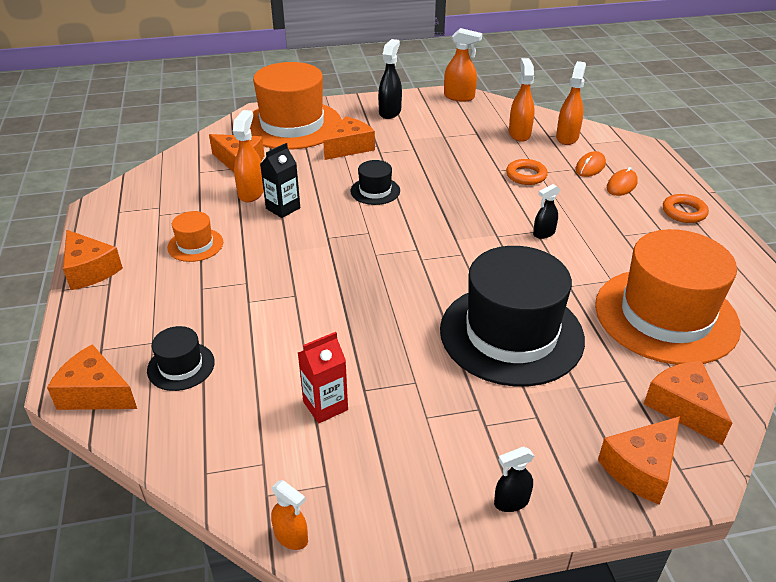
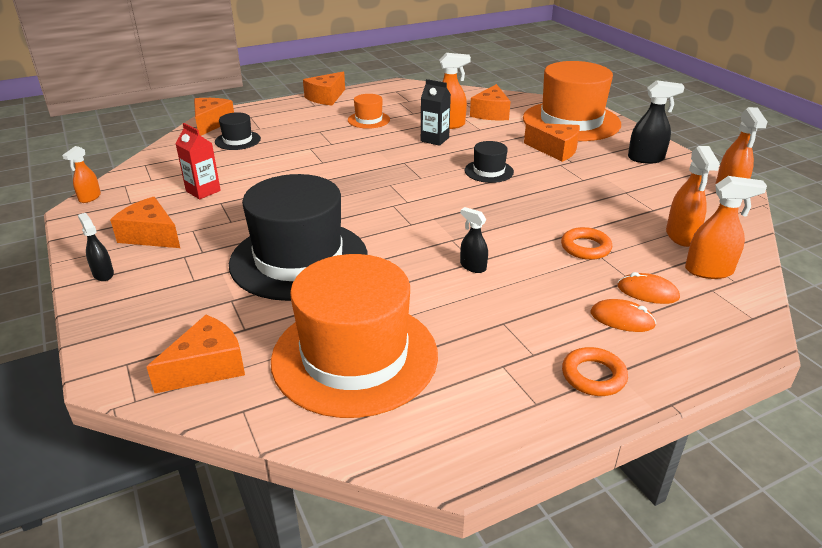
camera: 75 degrees right, 5 degrees down
orange spray bottle [509,58,535,142] -> orange spray bottle turned 105 degrees clockwise [666,146,720,247]
orange cheese [598,416,680,504] -> orange cheese moved to [110,197,180,248]

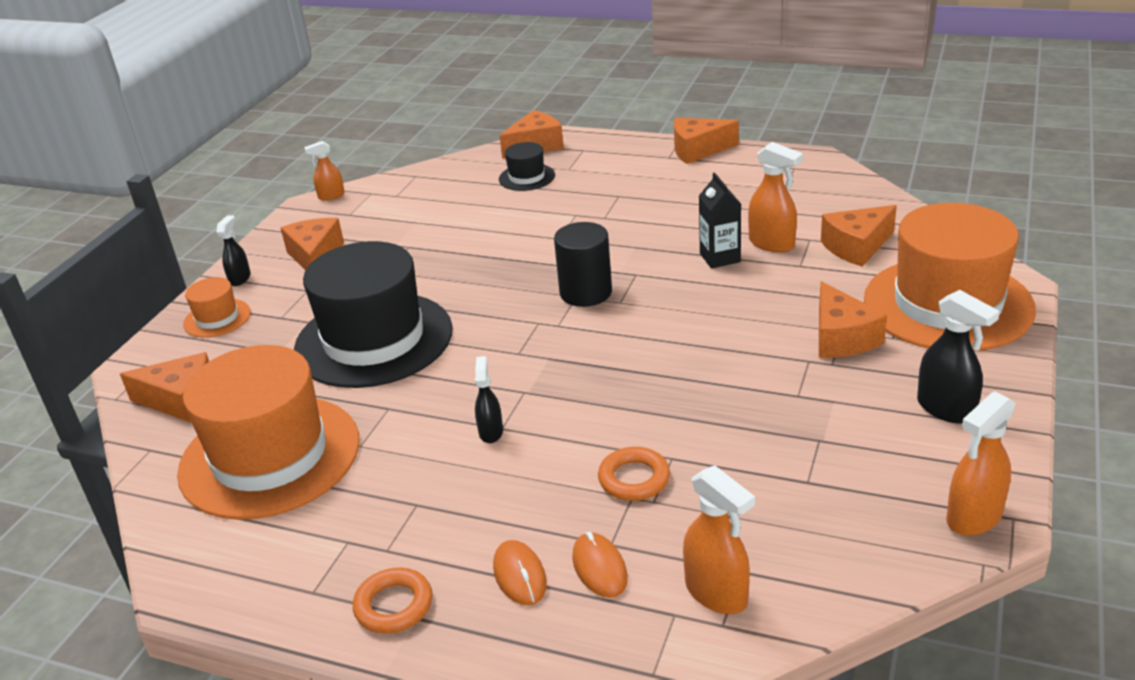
camera: 50 degrees right, 0 degrees up
red carton [176,123,221,199] -> none
orange hat [348,94,390,129] -> orange hat moved to [183,277,251,338]
black hat [465,141,514,183] -> none
orange spray bottle [666,146,720,247] -> none
none -> black cylinder [554,222,612,307]

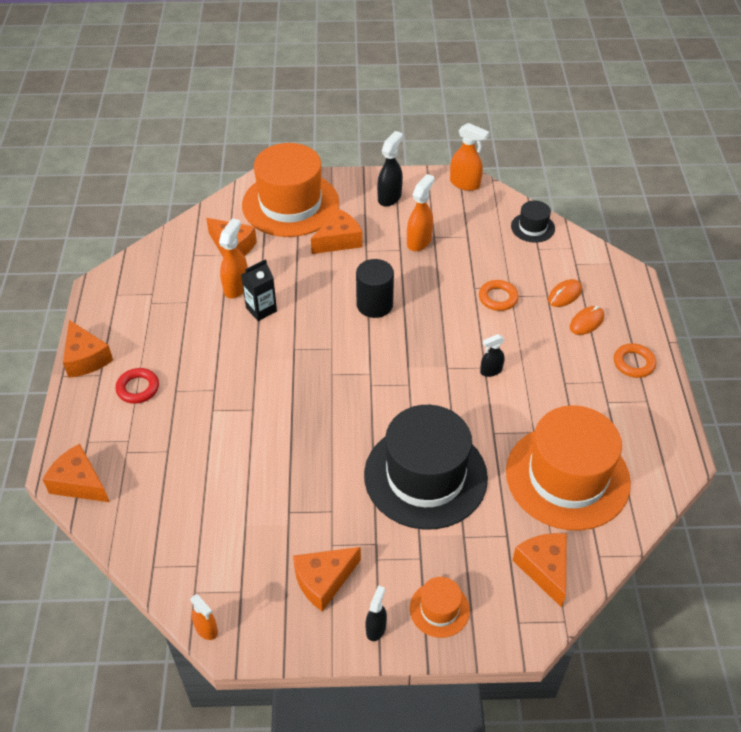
camera: 115 degrees left, 15 degrees up
black spray bottle [216,215,251,286] -> black spray bottle turned 120 degrees clockwise [365,585,387,641]
black hat [499,142,555,191] -> black hat moved to [511,200,555,243]
black cylinder [554,222,612,307] -> black cylinder moved to [356,259,394,318]
orange spray bottle [683,465,755,614] -> orange spray bottle moved to [407,174,435,251]
none -> red ring [116,368,159,404]

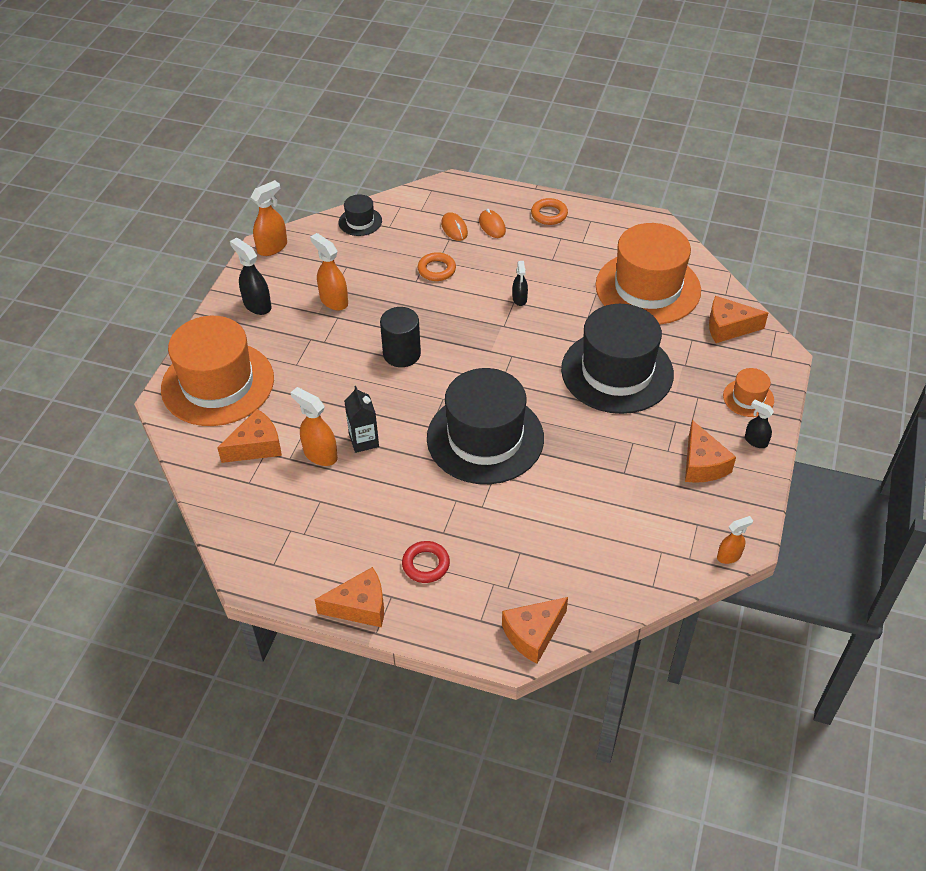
camera: 70 degrees left, 0 degrees up
orange cheese [311,209,362,254] -> none
none -> black hat [427,368,544,484]

